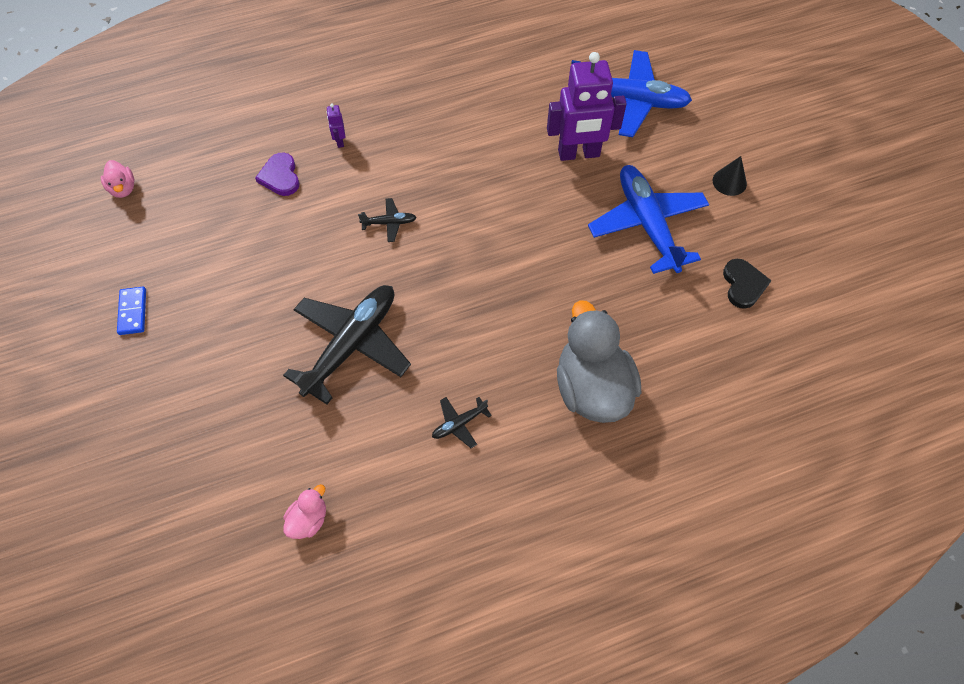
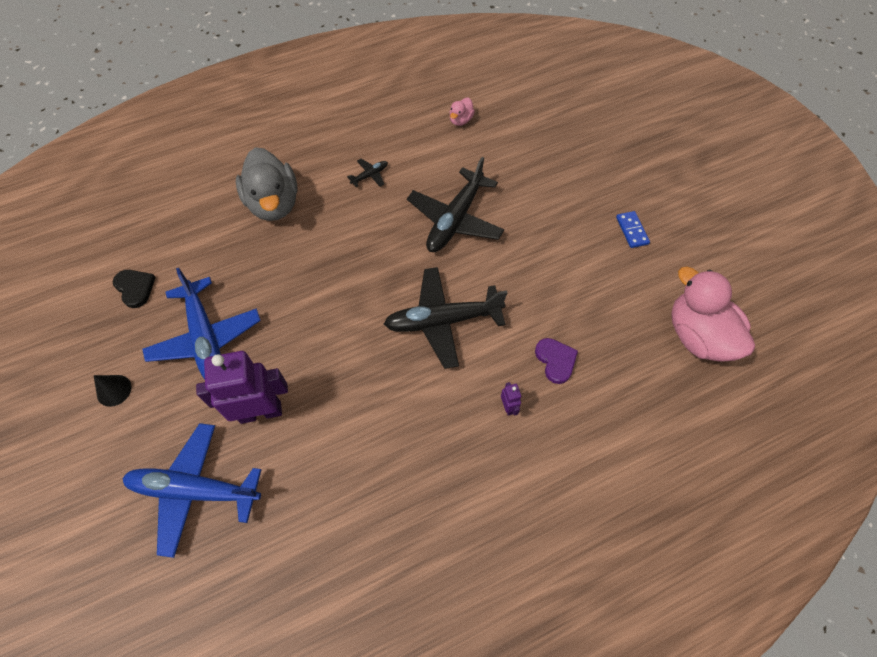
camera: 175 degrees right, 0 degrees up
pink duck [101,160,134,198] -> pink duck [671,267,755,362], size x2.24
black plane [358,198,417,242] -> black plane [384,267,507,369], size x2.35
black heart [723,259,772,309] -> black heart turned 150 degrees clockwise [113,270,156,308]

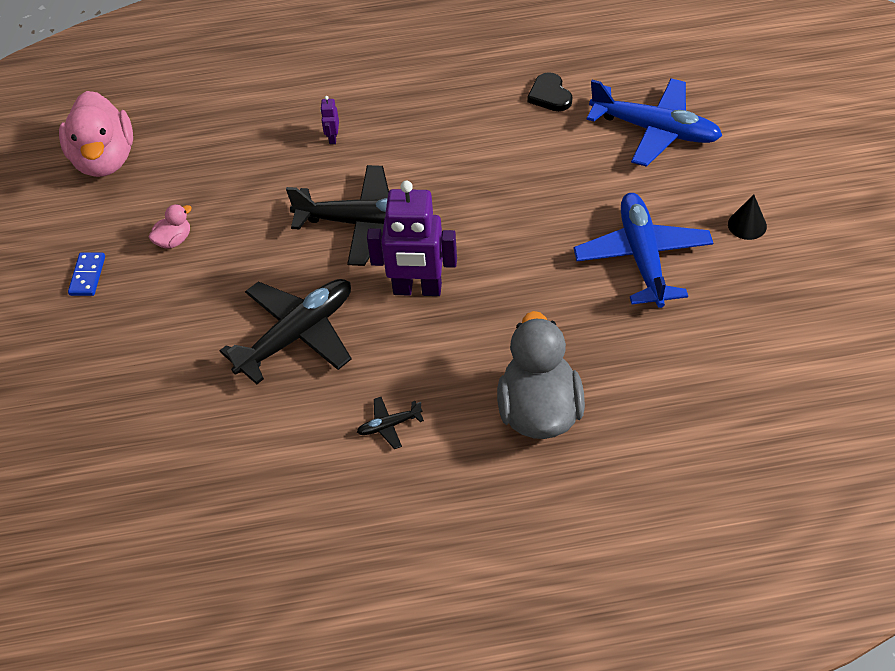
camera: 160 degrees left, 10 degrees down
black heart [113,270,156,308] -> black heart moved to [527,72,572,111]
purple robot [196,351,288,424] -> purple robot moved to [367,181,457,296]
pink duck [450,98,475,126] -> pink duck moved to [148,204,192,249]
purple heart [535,338,578,384] -> none

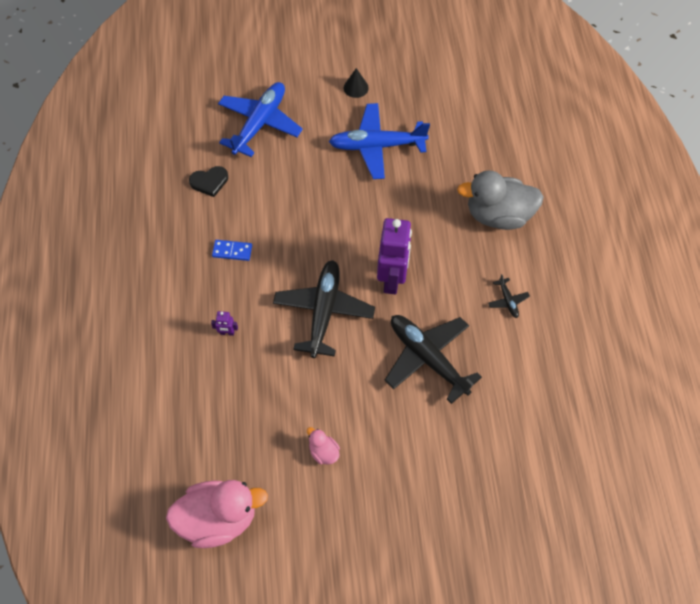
camera: 90 degrees left, 10 degrees up
blue domino [68,252,105,296] -> blue domino moved to [212,240,252,261]

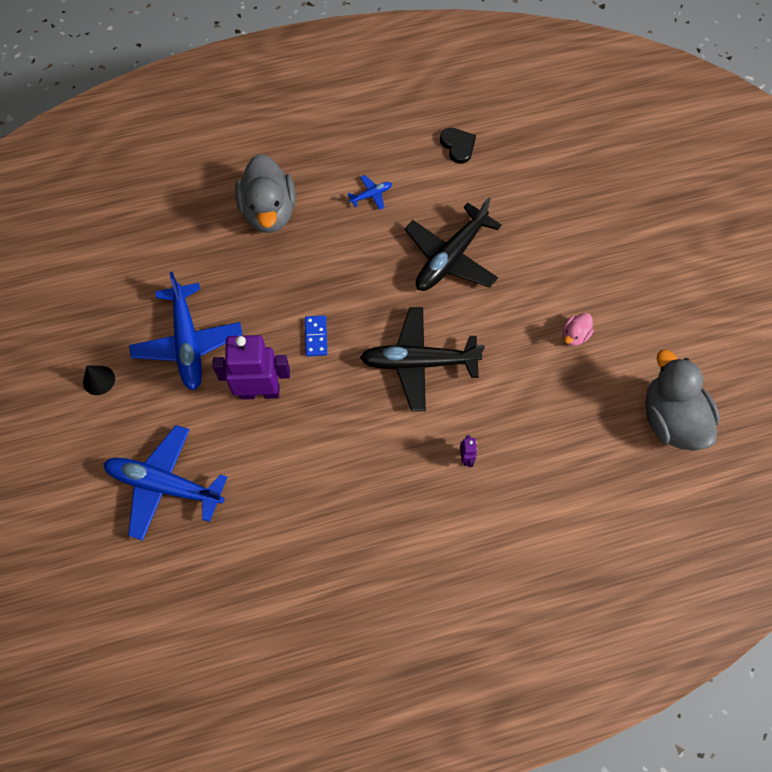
camera: 100 degrees left, 5 degrees up
pink duck [166,480,268,548] -> grey duck [645,350,720,451]
black heart [189,166,228,197] -> black heart moved to [440,128,476,164]
blue domino [212,240,252,261] -> blue domino moved to [305,315,327,356]
purple robot [377,218,412,294] -> purple robot moved to [212,335,290,400]
black plane [488,274,530,318] -> blue plane [348,175,392,210]

